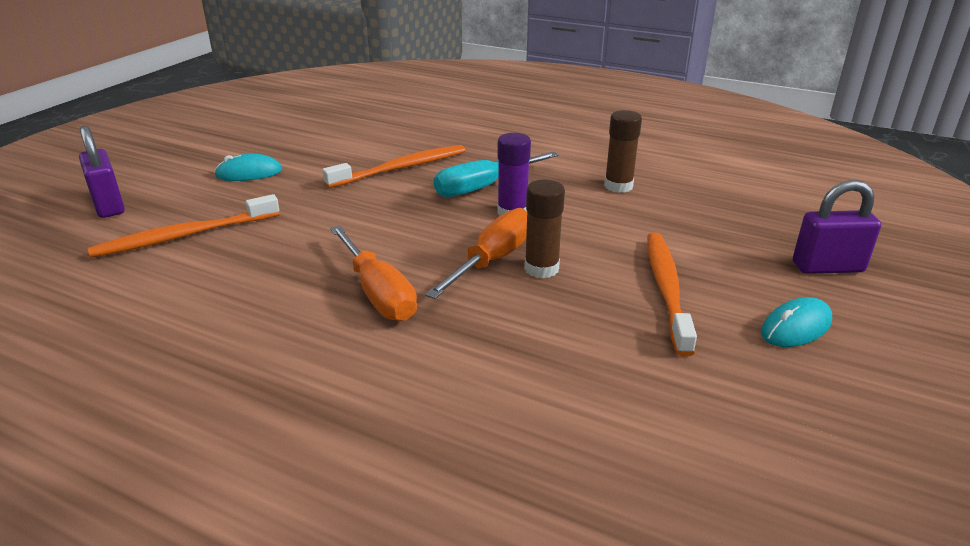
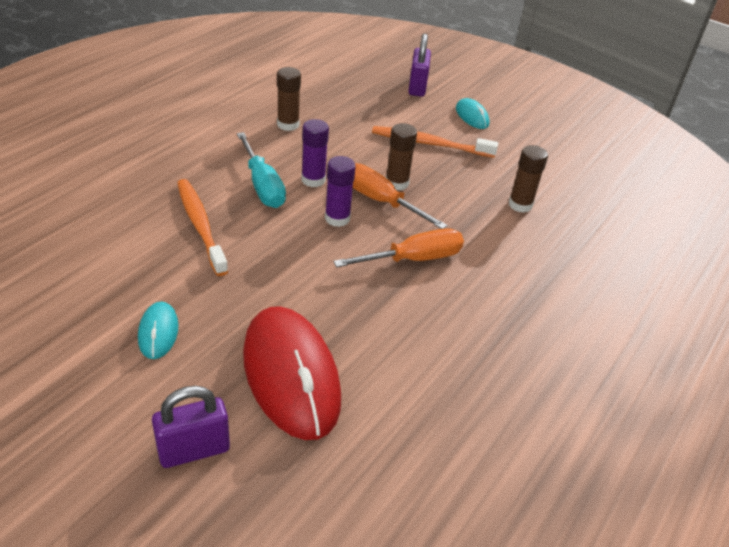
camera: 85 degrees left, 10 degrees up
orange toothbrush [88,194,280,258] -> red mouse [243,306,341,440]
none -> purple glue stick [325,156,356,227]
none -> brown glue stick [508,145,548,213]

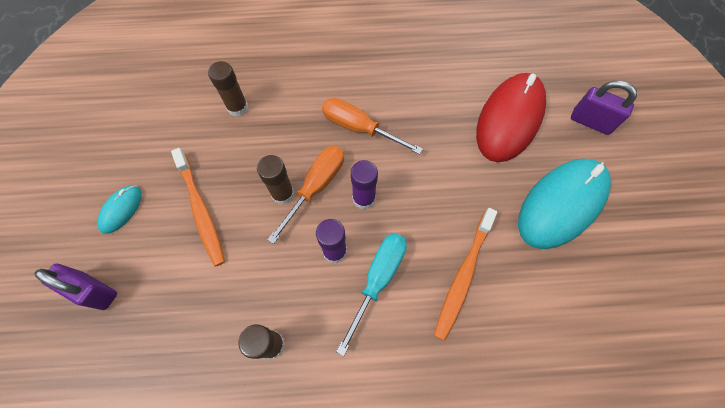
camera: 125 degrees left, 25 degrees up
turquoise mouse [138,301,178,359] -> turquoise mouse [518,158,611,249], size x2.19
orange screwdriver [353,163,448,229] -> orange screwdriver turned 150 degrees counterclockwise [267,146,344,244]
purple padlock [408,33,431,97] -> purple padlock turned 60 degrees clockwise [34,264,117,310]

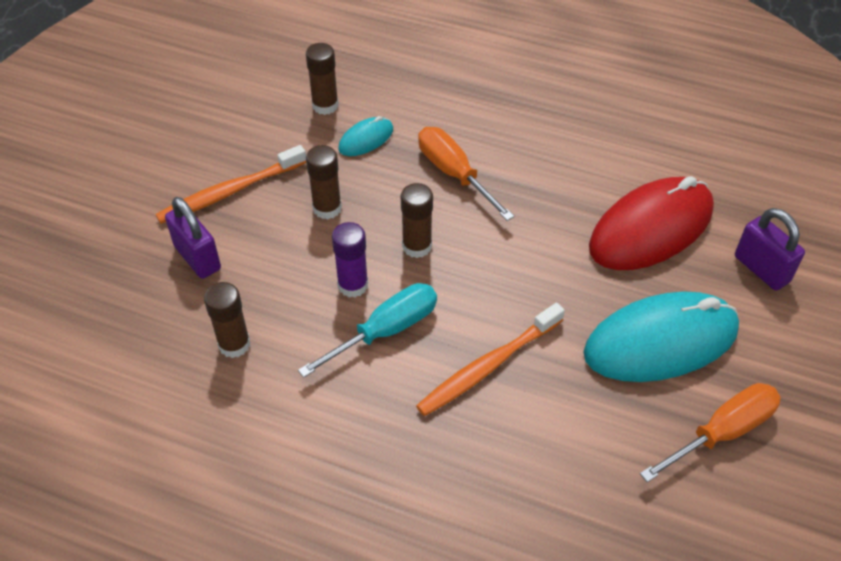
camera: 25 degrees right, 15 degrees down
purple padlock [34,264,117,310] -> purple padlock moved to [165,197,221,279]
turquoise mouse [97,185,142,234] -> turquoise mouse moved to [338,116,393,156]
orange toothbrush [171,148,225,267] -> orange toothbrush turned 60 degrees clockwise [156,145,306,224]
orange screwdriver [267,146,344,244] -> orange screwdriver moved to [640,383,781,482]
purple glue stick [351,160,378,210] -> brown glue stick [401,183,433,258]

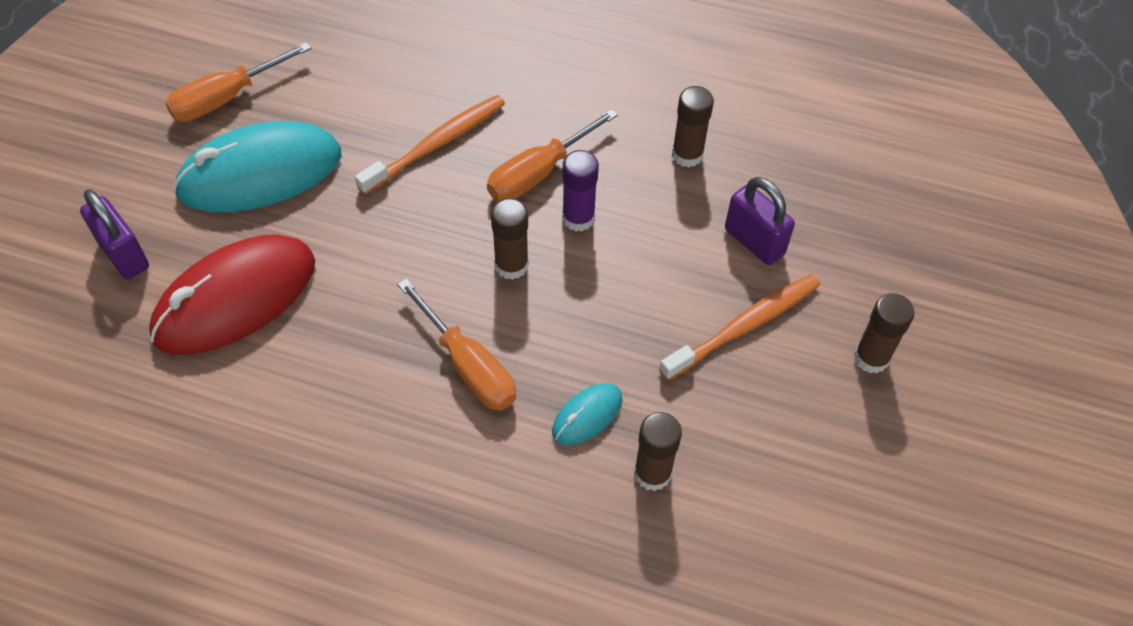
camera: 175 degrees right, 5 degrees up
turquoise screwdriver [298,283,437,378] -> orange screwdriver [487,109,618,201]
brown glue stick [306,145,342,219] -> brown glue stick moved to [854,293,915,373]

